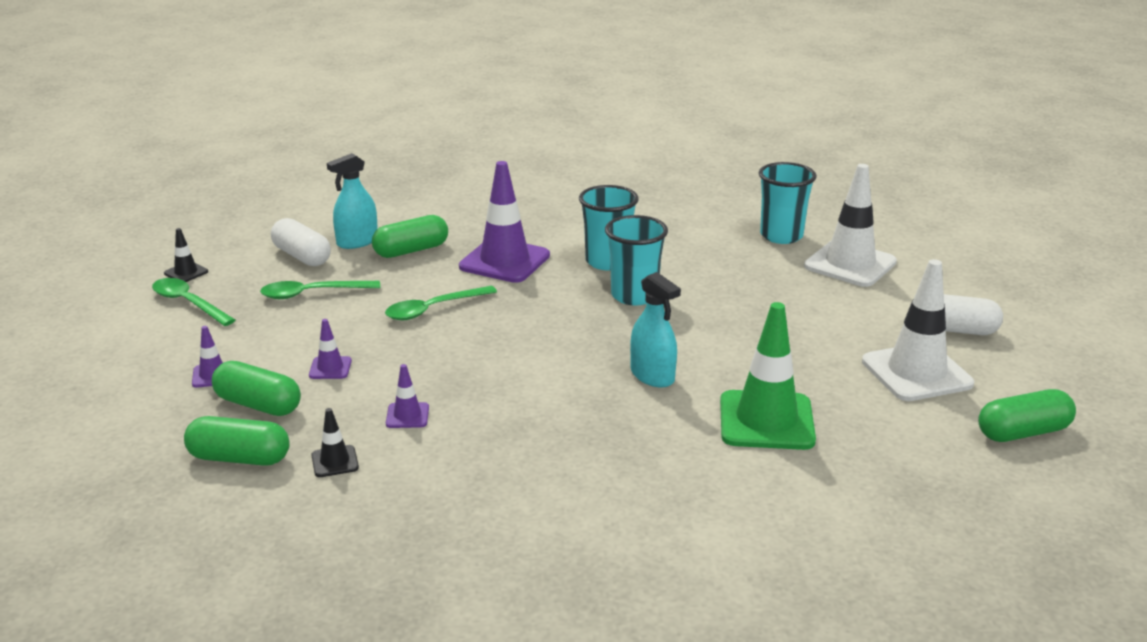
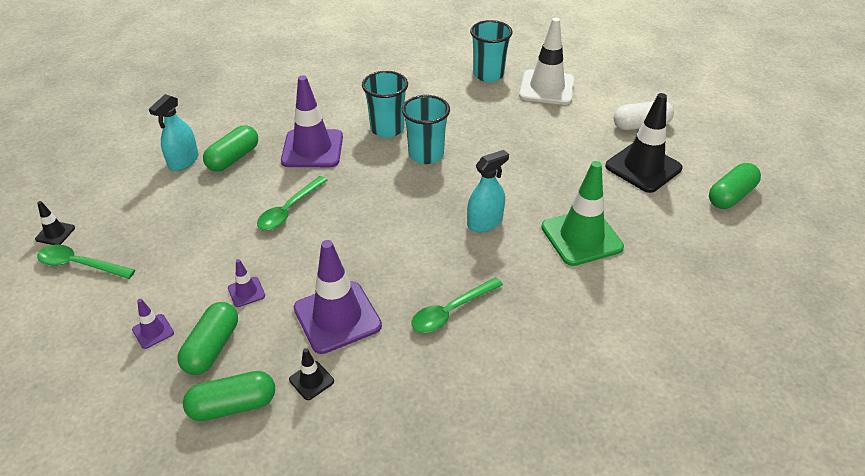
camera: 25 degrees left, 15 degrees up
green capsule [212,361,301,416] -> green capsule turned 75 degrees counterclockwise [177,302,238,375]
green spoon [260,281,380,299] -> green spoon moved to [411,277,503,333]
white capsule [271,218,331,266] -> none
purple traffic cone [386,364,429,428] -> purple traffic cone [294,240,382,354], size x2.22
turquoise spray bottle [630,272,681,388] -> turquoise spray bottle turned 60 degrees counterclockwise [467,150,509,232]
white traffic cone [862,259,974,401] -> black traffic cone [605,93,682,193]

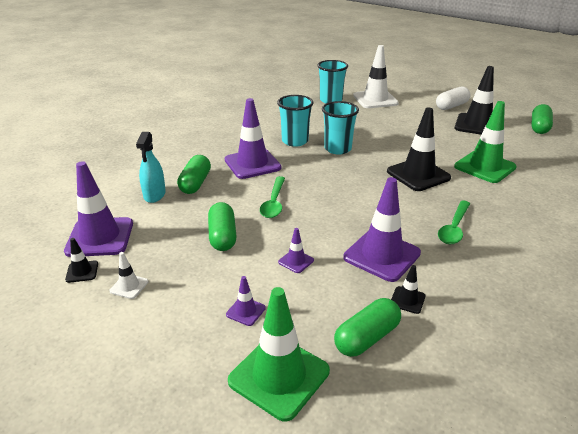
camera: 25 degrees left, 10 degrees down
green spoon [37,244,135,279] -> white traffic cone [109,252,148,299]
green capsule [177,302,238,375] -> green capsule moved to [208,202,237,251]
turquoise spray bottle [467,150,509,232] -> black traffic cone [387,107,451,191]
none -> purple traffic cone [64,161,133,257]
none -> green traffic cone [228,287,330,422]

